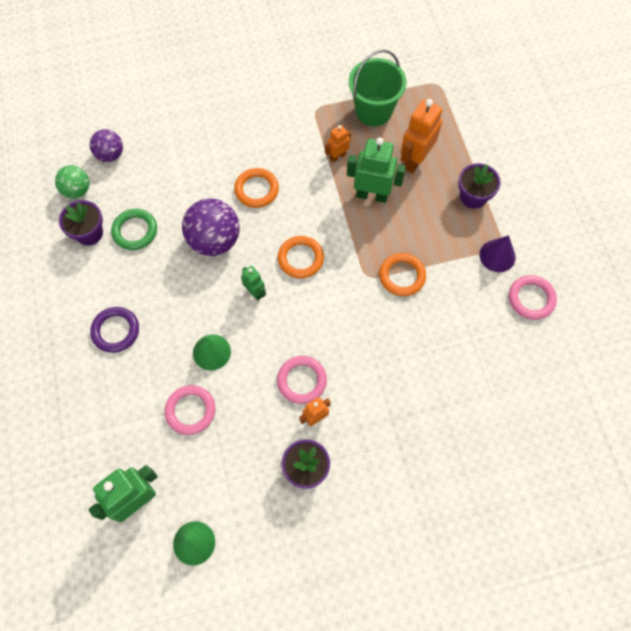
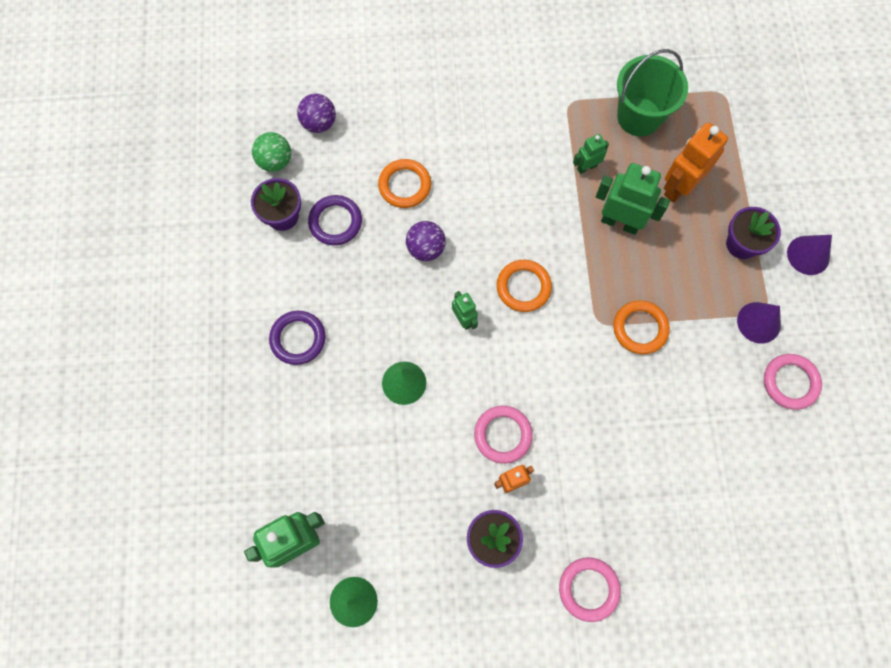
camera: 10 degrees right, 5 degrees up
green ring [111,209,157,250] -> purple ring [308,195,362,245]
pink ring [165,385,215,435] -> pink ring moved to [559,557,621,622]
purple ball [182,199,240,256] -> purple ball [406,221,446,261], size x0.60
orange ring [234,168,279,208] -> orange ring moved to [378,159,431,208]
orange robot [325,125,351,163] -> green robot [573,134,609,174]
none -> purple cone [787,235,832,275]

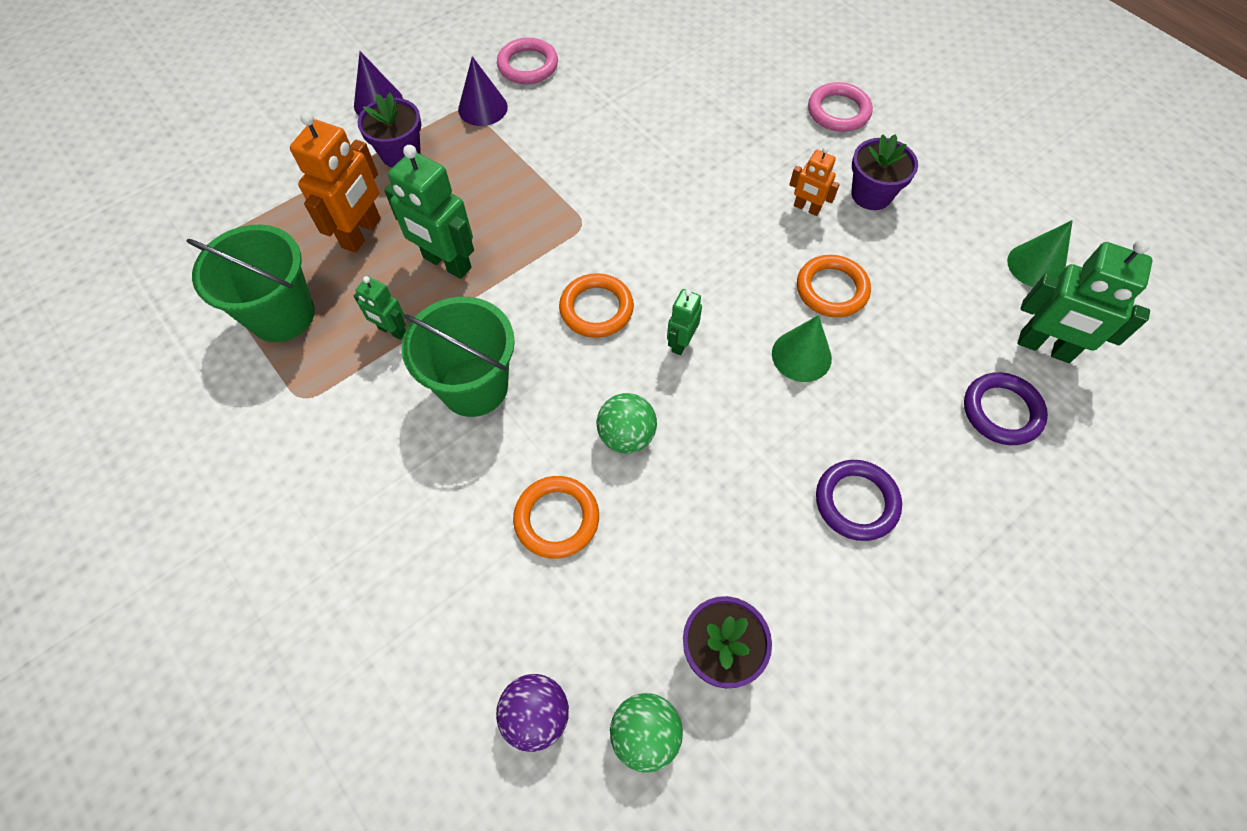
camera: 125 degrees left, 10 degrees down
purple ring [308,195,362,245] -> purple ring moved to [964,372,1048,445]
purple ball [406,221,446,261] -> green ball [596,393,657,453]
pink ring [474,406,533,464] -> none
green robot [596,163,670,235] -> green robot turned 45 degrees counterclockwise [384,145,474,279]
orange ring [613,300,670,354] -> orange ring moved to [797,255,871,317]
orange robot [664,122,728,203] -> orange robot turned 75 degrees counterclockwise [290,112,381,253]
none -> green bucket [402,297,515,417]

